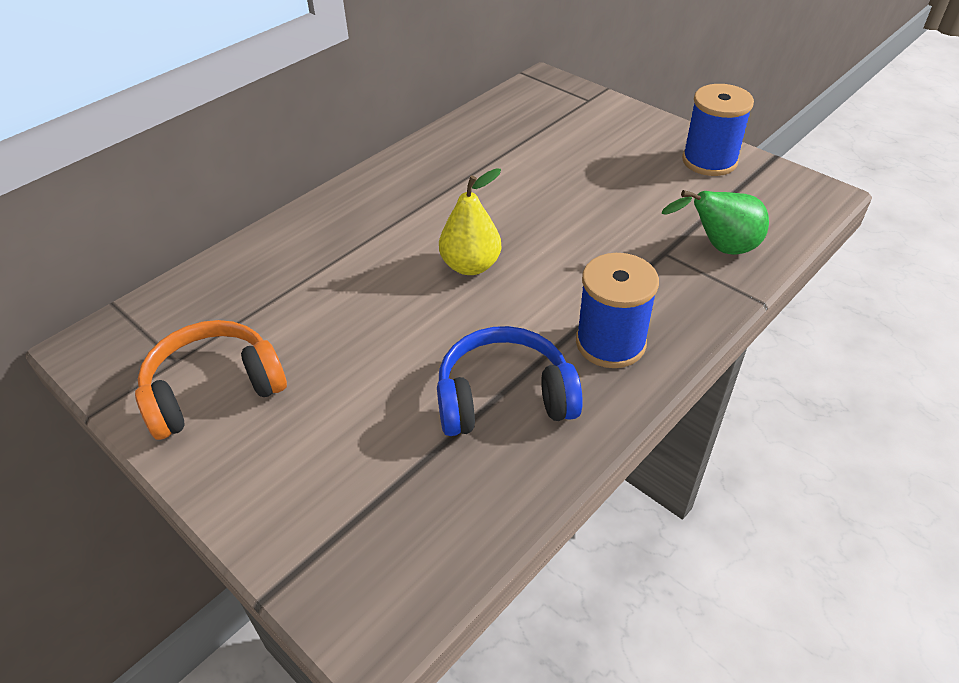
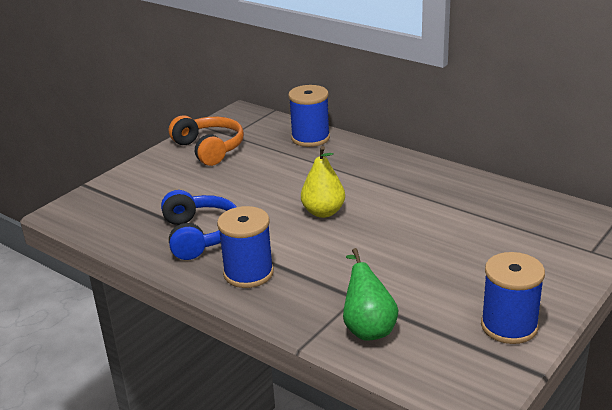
camera: 85 degrees right, 15 degrees down
none -> blue spool [288,85,330,147]

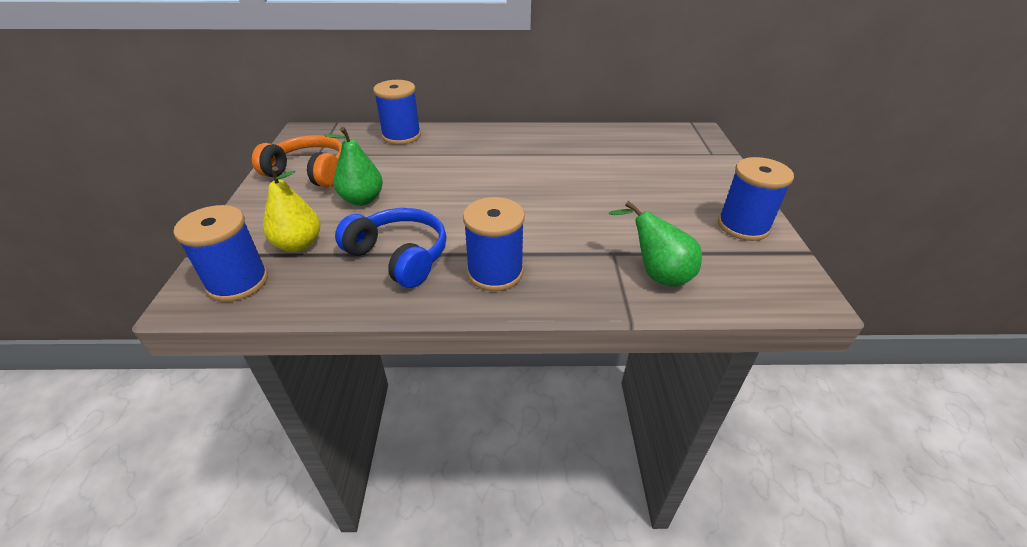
camera: 40 degrees left, 10 degrees up
yellow pear [301,146,345,218] -> yellow pear moved to [263,166,320,252]
none -> blue spool [173,205,268,302]
none -> green pear [324,127,383,206]

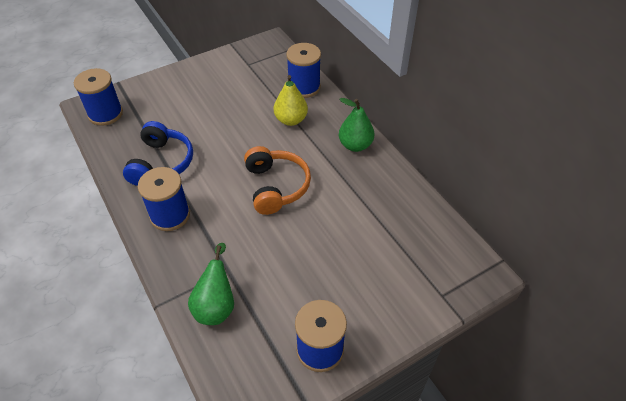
camera: 60 degrees right, 10 degrees up
orange headphones [252,135,342,188] -> orange headphones moved to [244,146,311,215]
yellow pear [263,166,320,252] -> yellow pear moved to [274,75,308,126]
green pear [324,127,383,206] -> green pear moved to [339,98,375,152]

